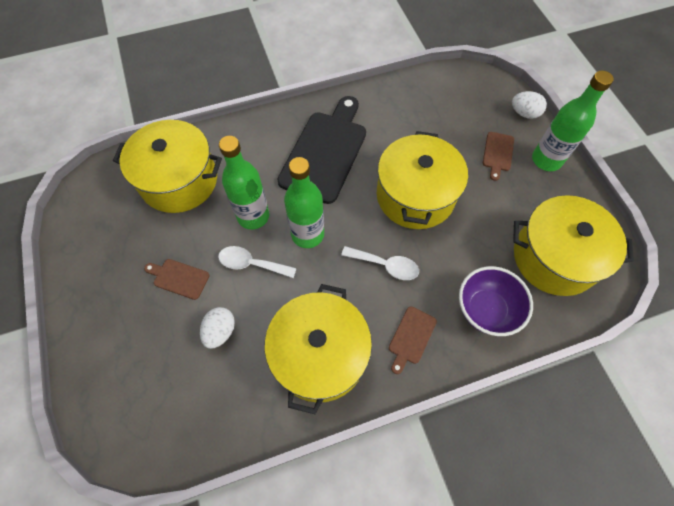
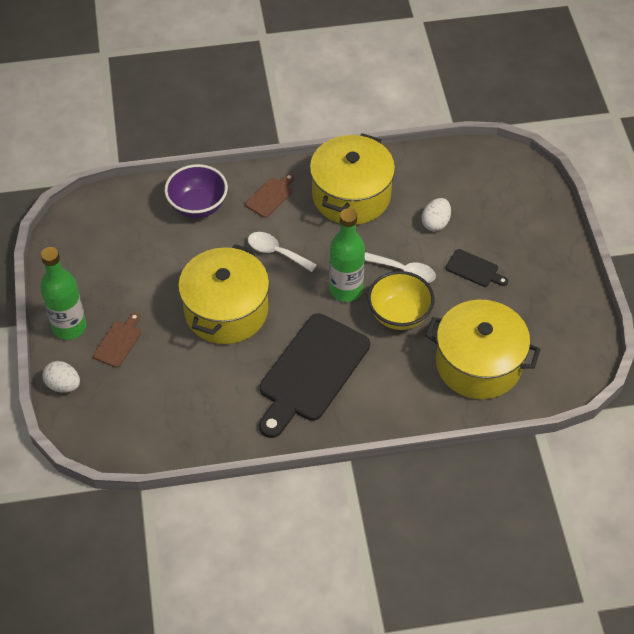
camera: 170 degrees left, 10 degrees down
brown cutting board [144,259,209,300] -> black cutting board [446,249,508,287]
green bottle [219,136,269,230] -> yellow bowl [367,271,434,330]
yellow pot [513,195,634,296] -> none

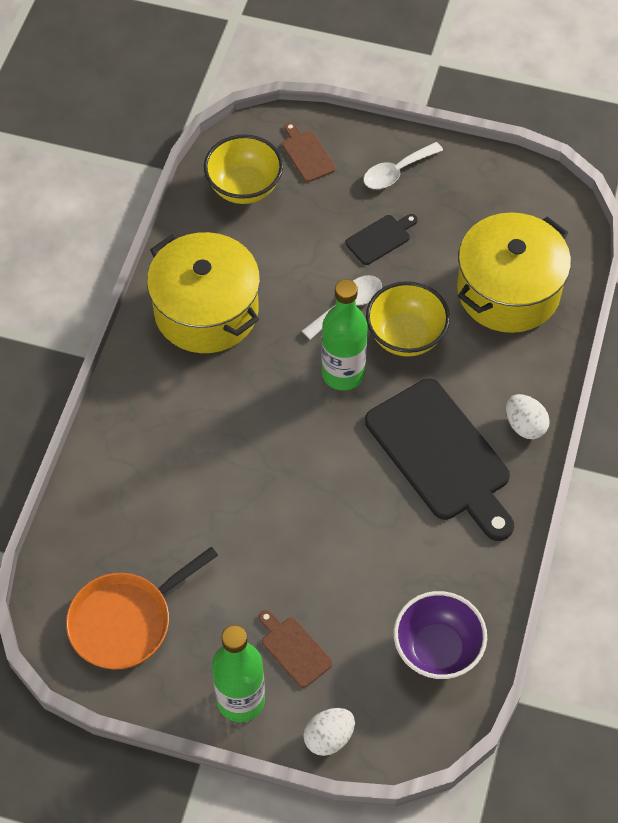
camera: 65 degrees left, 5 degrees up
purple bowl [164,164,228,218] -> purple bowl moved to [394,591,487,680]
yellow pot [178,244,269,344] -> none
brown cutting board [245,174,294,218] -> brown cutting board moved to [282,122,336,182]
white spoon [248,232,317,272] -> white spoon moved to [364,142,443,189]
white egg [422,198,451,231] -> white egg moved to [506,394,550,439]
none -> orange pan [66,547,218,669]
none -> yellow bowl [204,134,283,204]

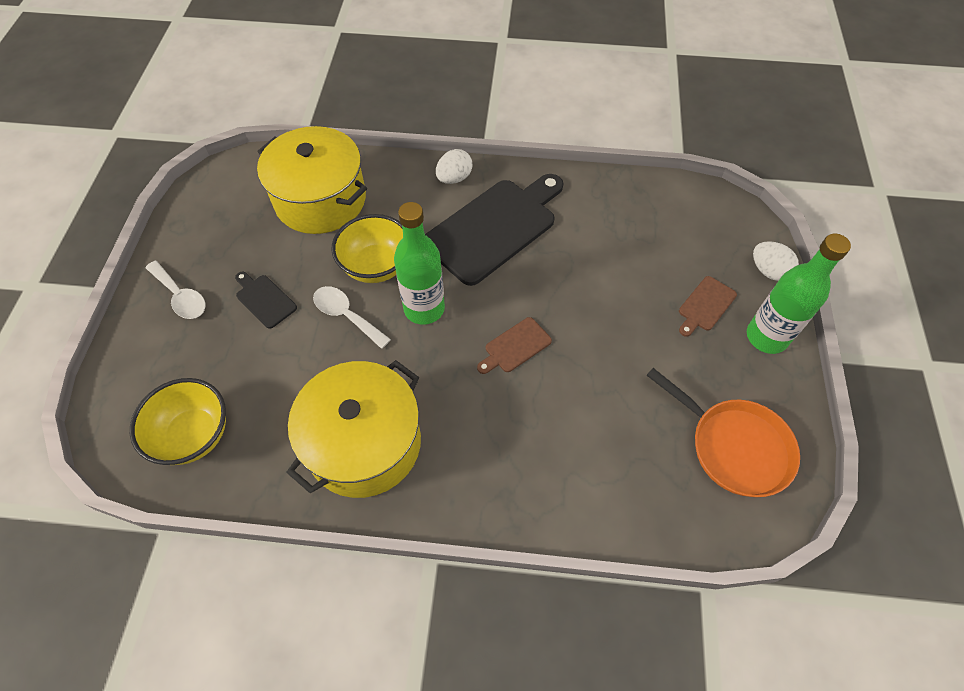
camera: 100 degrees left, 0 degrees up
brown cutting board [282,122,336,182] -> brown cutting board moved to [477,317,552,374]
purple bowl [394,591,487,680] -> none

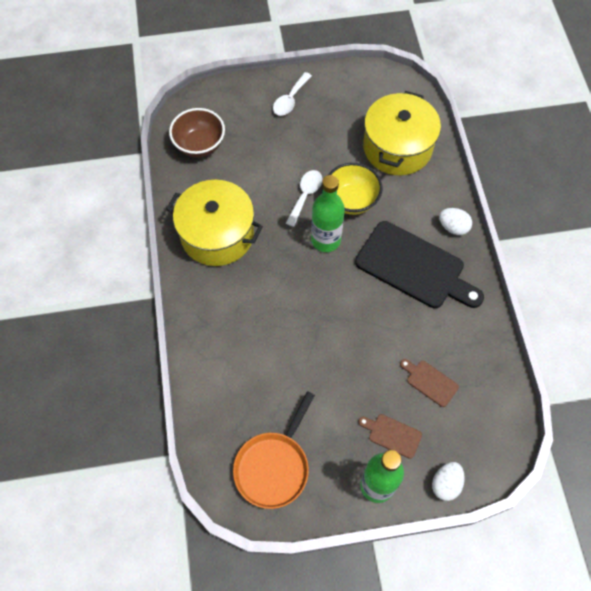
camera: 75 degrees right, 5 degrees up
yellow bowl [130,378,226,465] -> brown bowl [169,108,225,157]
black cutting board [235,272,297,329] -> none
brown cutting board [477,317,552,374] -> brown cutting board moved to [400,359,459,407]

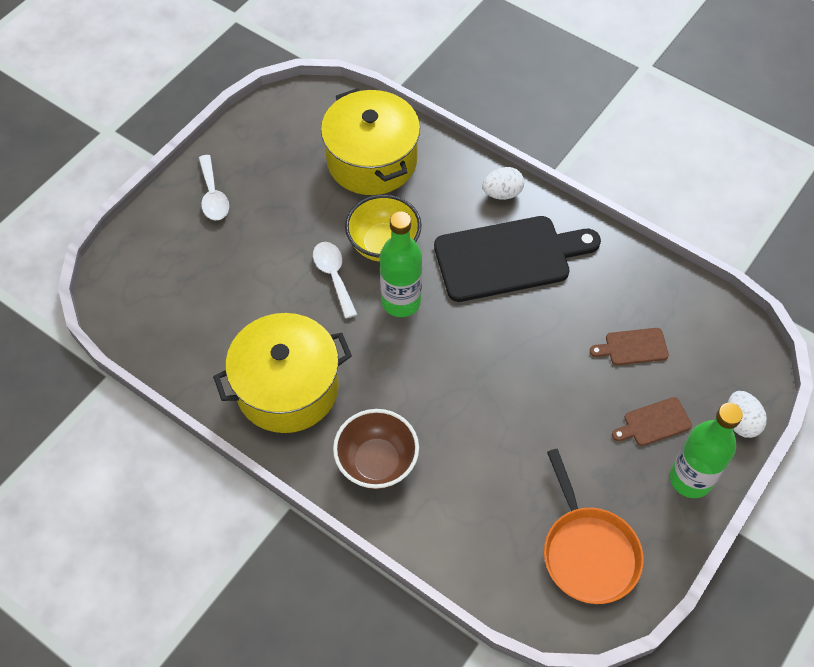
camera: 45 degrees left, 5 degrees down
brown bowl [169,108,225,157] -> brown bowl moved to [333,409,419,489]

